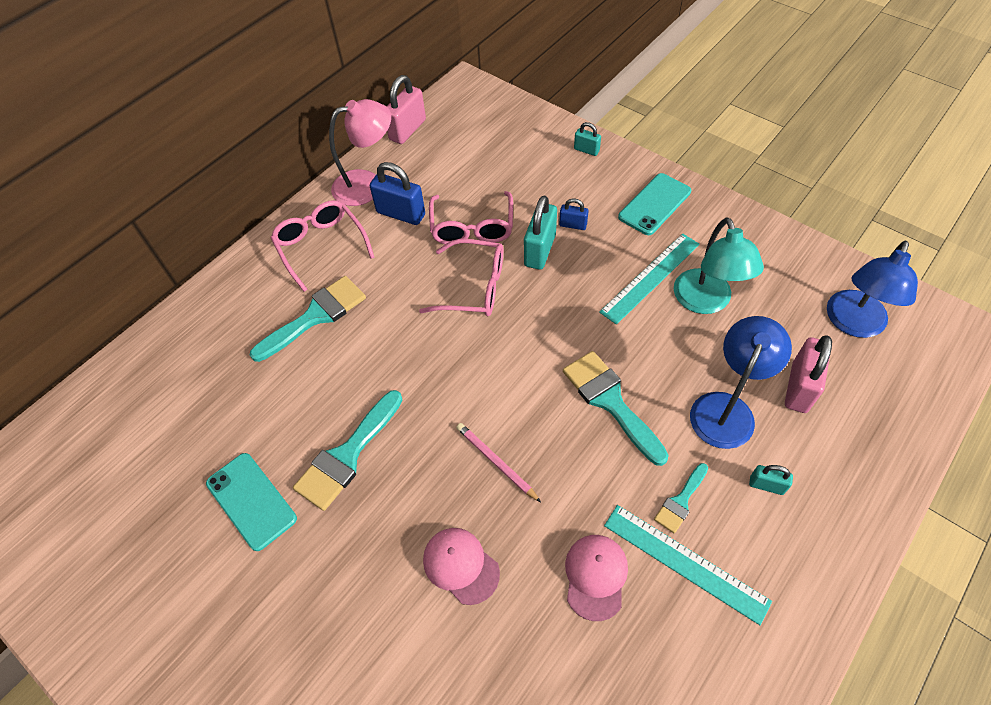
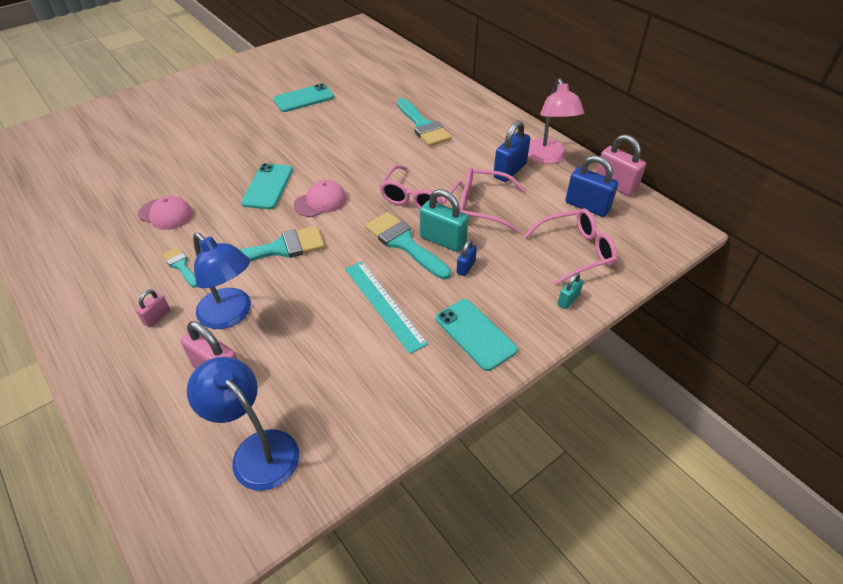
camera: 100 degrees right, 10 degrees down
pink glasses [271,200,375,292] -> pink glasses moved to [524,209,617,285]
turquoise brush [293,390,402,511] -> turquoise brush moved to [365,212,451,279]
pink cap [423,528,500,605] -> pink cap moved to [294,180,347,217]
pink pencil [456,423,541,502] -> turquoise phone [241,163,293,209]
turquoise ruler [604,505,772,625] -> none
turquoise lamp [674,217,764,314] -> none
turquoise padlock [749,465,793,495] -> pink padlock [136,289,170,328]
none -> blue padlock [565,156,618,217]

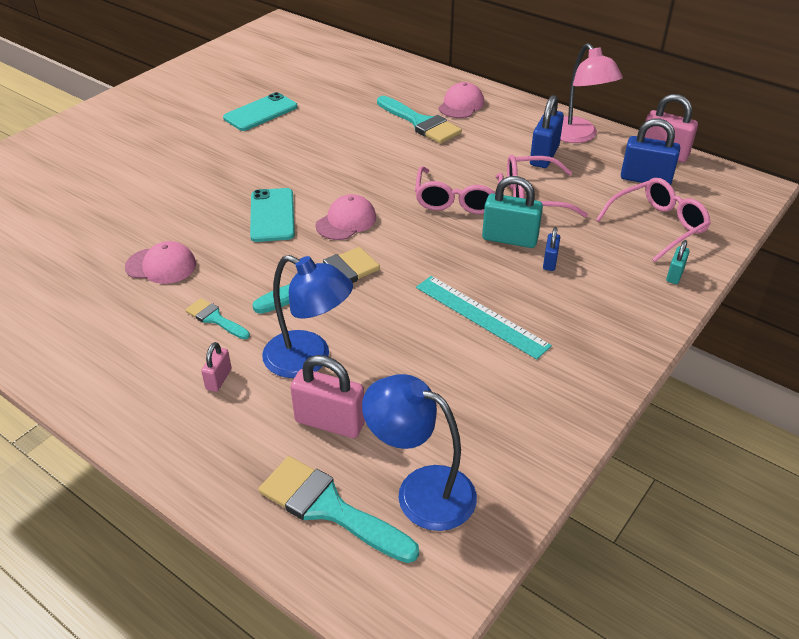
camera: 15 degrees left, 5 degrees down
turquoise brush [365,212,451,279] -> turquoise brush moved to [259,456,419,563]
turquoise phone [436,299,518,371] -> none
none -> pink cap [439,82,484,118]

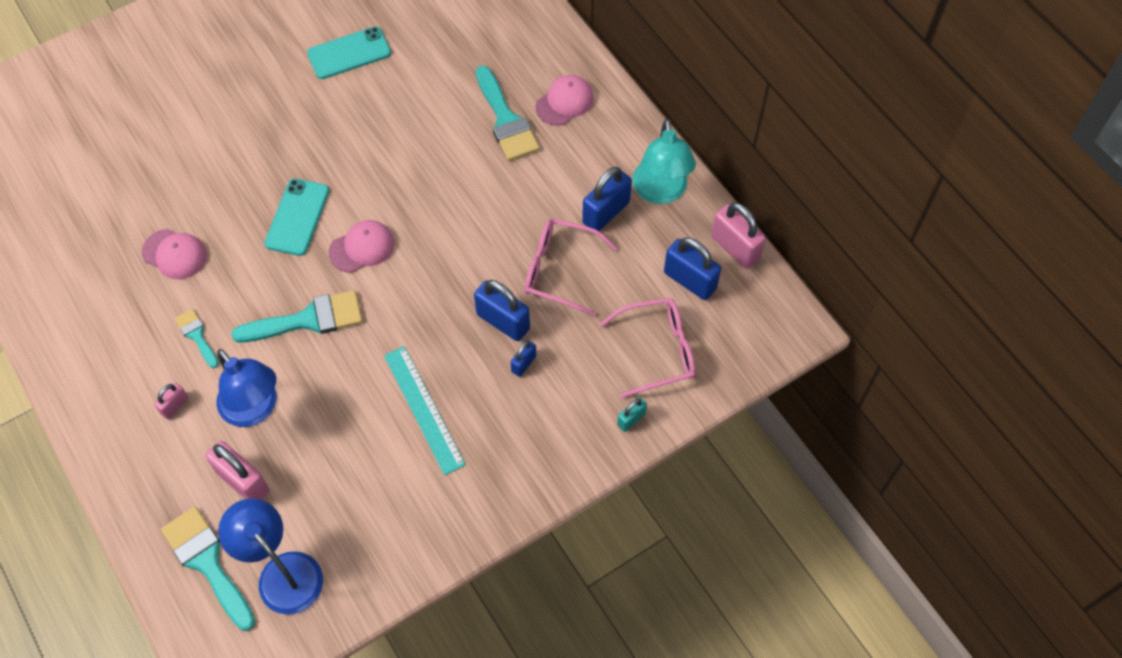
camera: 20 degrees right, 20 degrees up
pink glasses [415,166,504,214] -> none
turquoise padlock [482,176,543,248] -> blue padlock [474,280,530,341]
pink lamp [560,43,623,143] -> turquoise lamp [633,119,696,204]

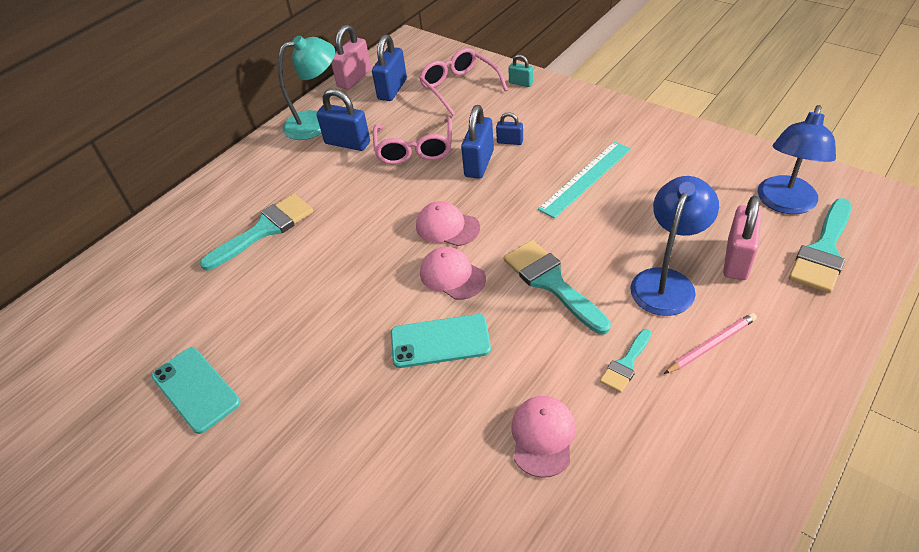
camera: 105 degrees left, 15 degrees down
pink padlock [154,383,189,419] -> pink pencil [664,313,757,374]
pink cap [536,75,594,126] -> pink cap moved to [416,201,480,246]

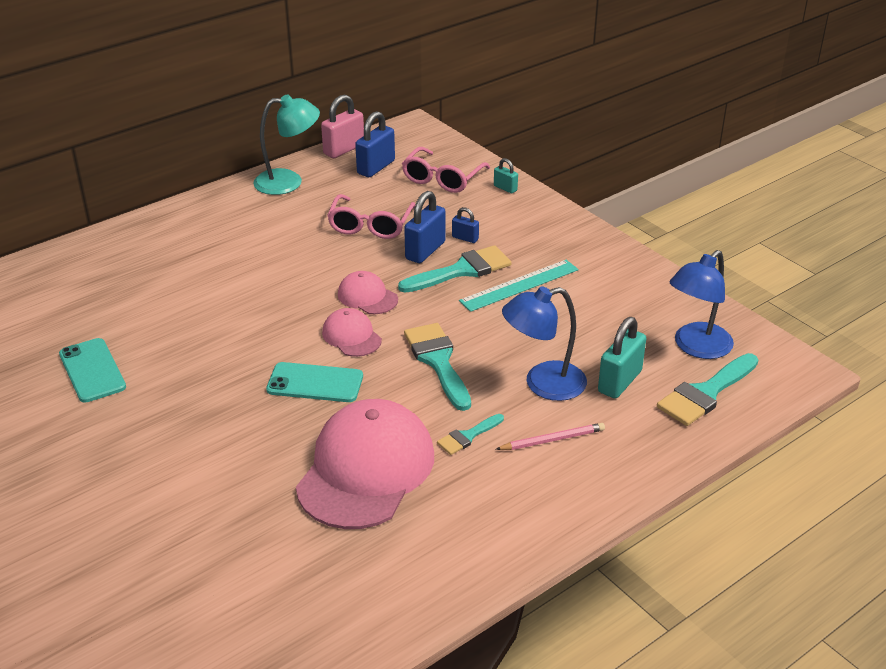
camera: 10 degrees right, 10 degrees down
turquoise brush [200,194,313,270] -> turquoise brush moved to [398,245,512,293]
blue padlock [317,89,370,151] -> none
pink glasses [419,48,508,116] -> pink glasses turned 135 degrees counterclockwise [402,147,490,193]
pink cap [511,396,576,478] -> pink cap [296,399,434,529], size x2.09
blue lamp [630,176,719,316] -> blue lamp turned 150 degrees counterclockwise [502,286,587,401]
pink padlock [723,196,762,280] -> turquoise padlock [598,317,646,399]

